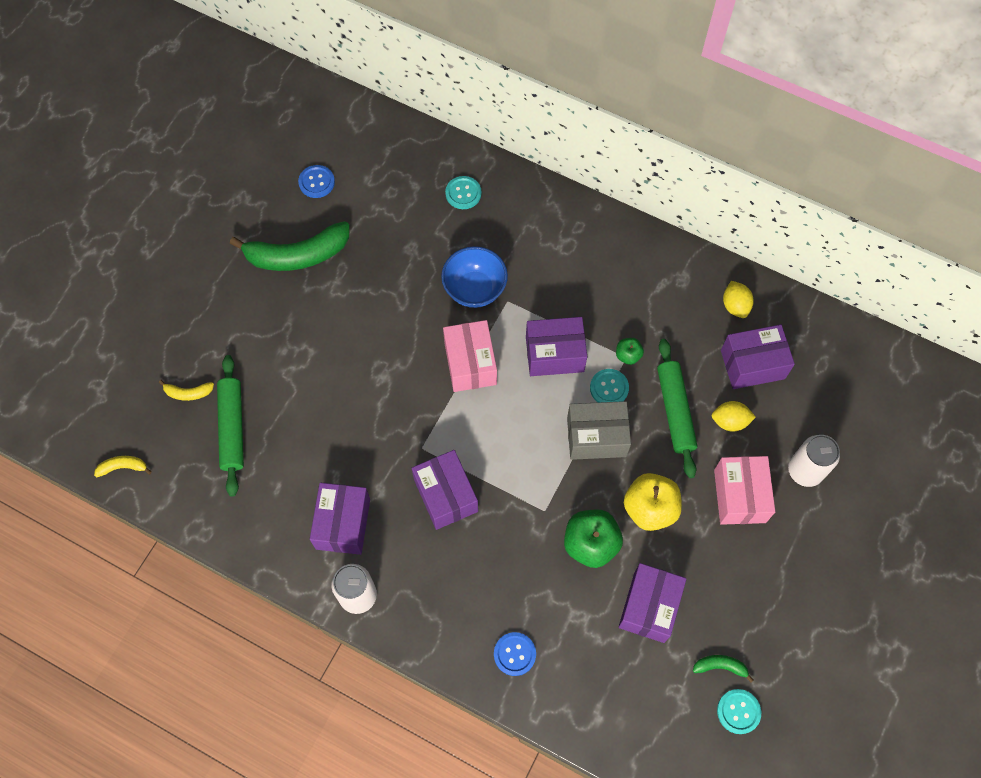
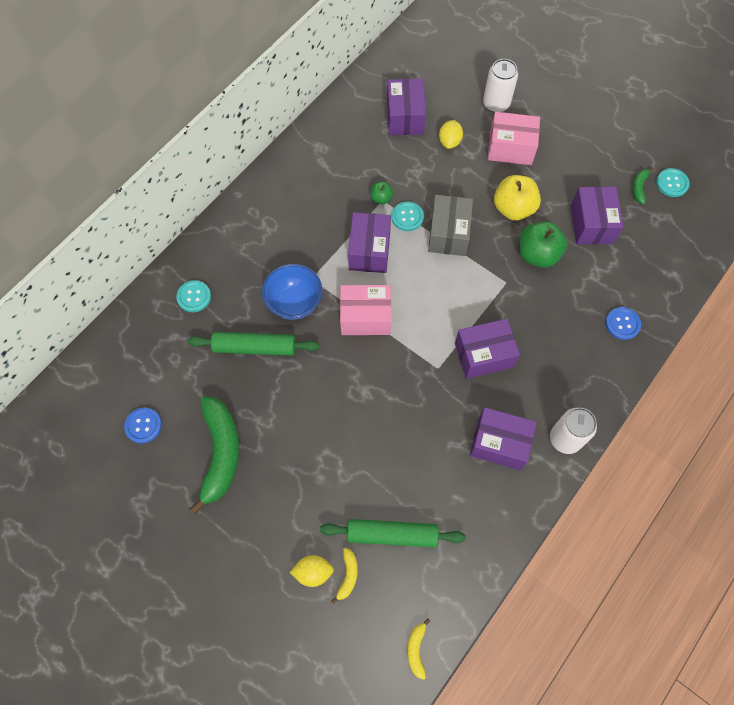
camera: 80 degrees left, 0 degrees up
purple box [619,563,686,643] -> purple box turned 60 degrees clockwise [571,186,623,245]
green rolling pin [657,339,697,478] -> green rolling pin moved to [187,332,320,356]
yellow lemon [723,281,754,318] -> yellow lemon moved to [290,555,334,587]

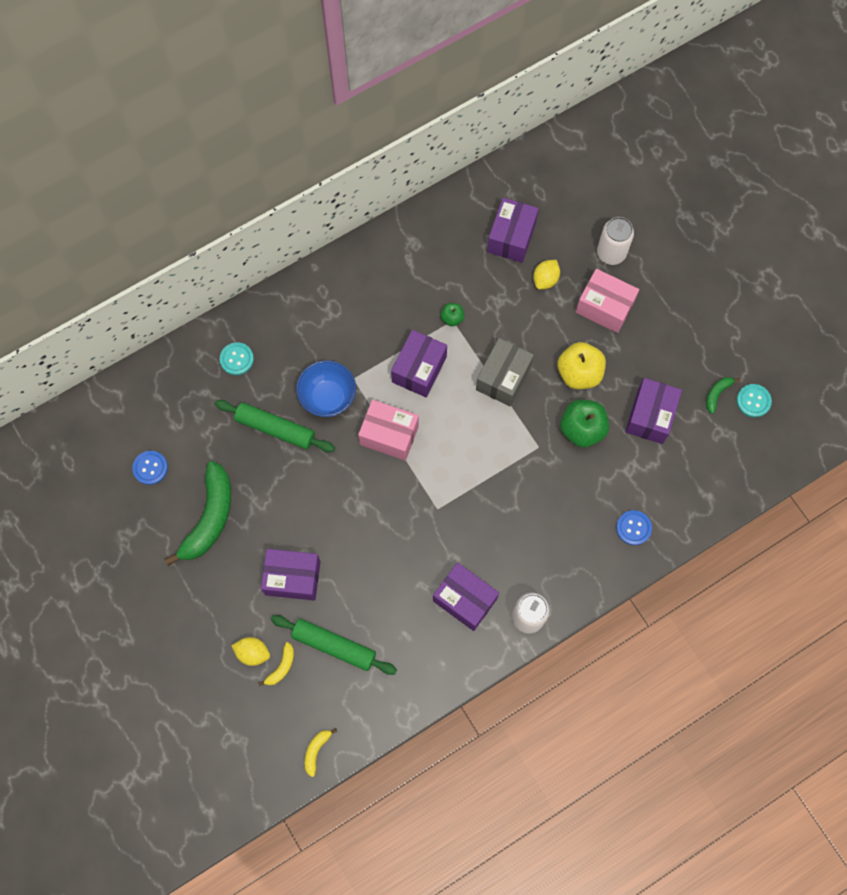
camera: 20 degrees right, 5 degrees up
turquoise button [392,202,424,231] -> none
purple box [455,319,520,379] -> purple box moved to [261,549,320,601]

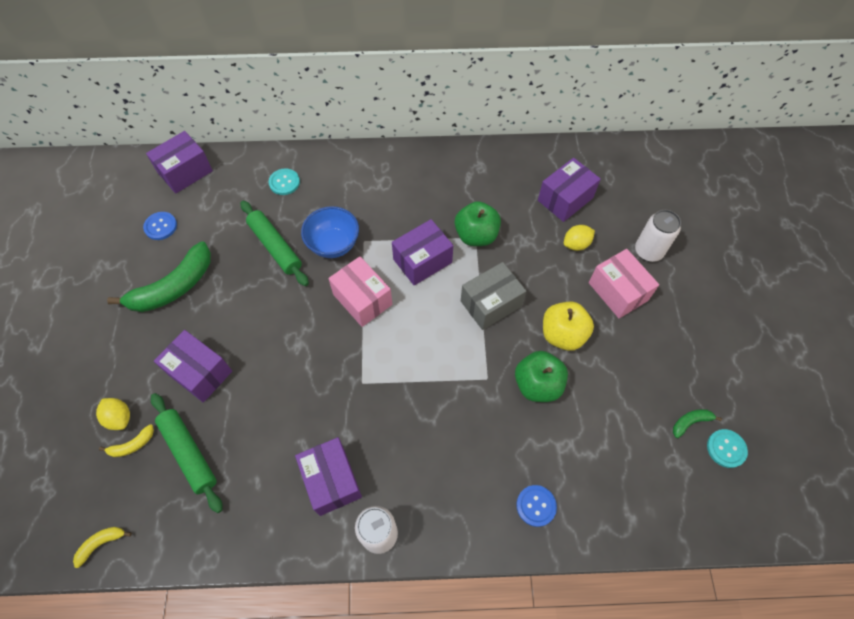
camera: 30 degrees right, 10 degrees down
green apple [440,303,464,326] -> green apple [455,201,501,246], size x1.96
purple box [625,378,682,444] -> purple box moved to [146,131,213,194]

